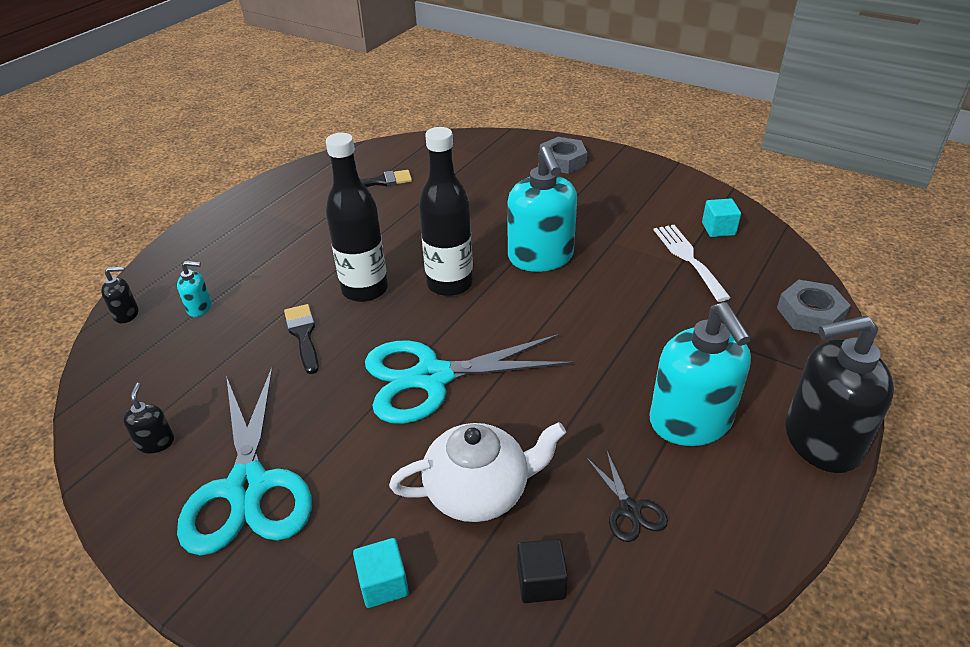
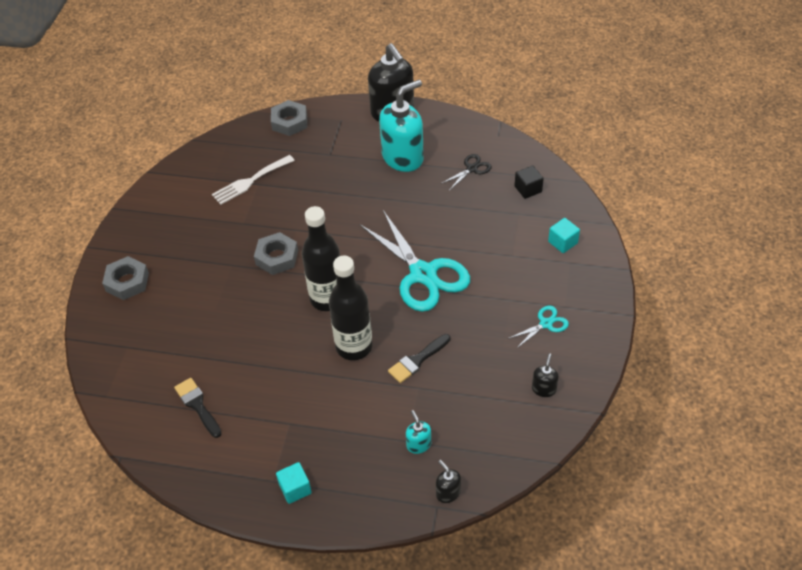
camera: 110 degrees left, 10 degrees up
black soap dispenser [123,383,174,453] -> black soap dispenser turned 135 degrees clockwise [532,354,559,397]
turquoise scissors [177,368,312,556] -> turquoise scissors [508,306,569,349], size x0.44
white teapot [389,422,566,522] -> none
turquoise soap dispenser [507,146,577,272] -> grey nut [254,232,298,275]
turquoise cube [702,198,741,237] -> turquoise cube moved to [276,462,312,504]

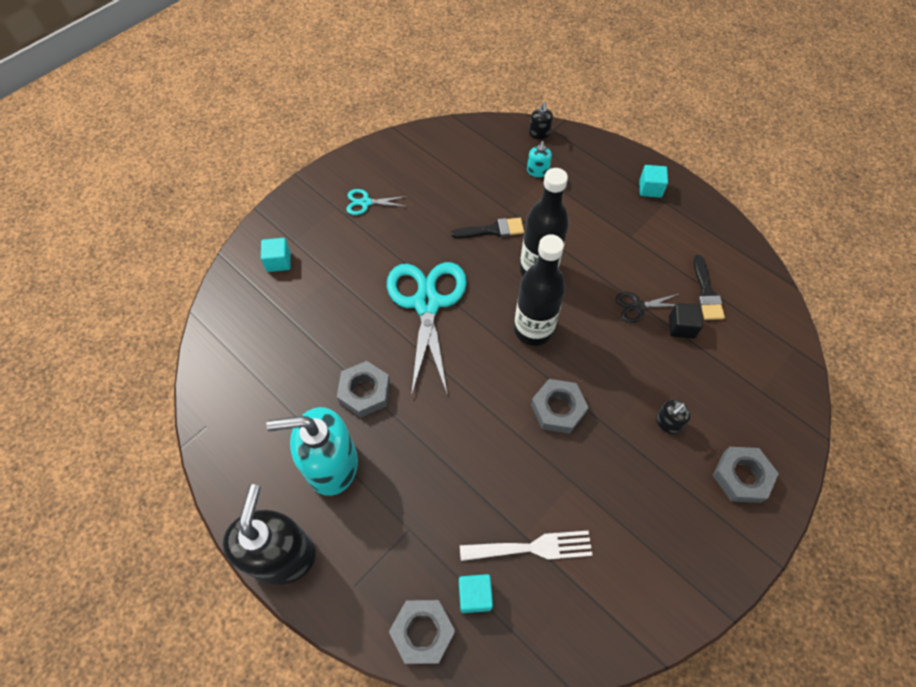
camera: 150 degrees left, 10 degrees up
black scissors [440,154,492,191] -> black scissors moved to [616,292,679,323]
black cube [514,166,544,199] -> black cube moved to [669,303,703,339]
black soap dispenser [532,354,559,397] -> black soap dispenser moved to [656,400,691,434]
none -> grey nut [337,361,390,417]
none -> turquoise cube [459,574,493,613]

